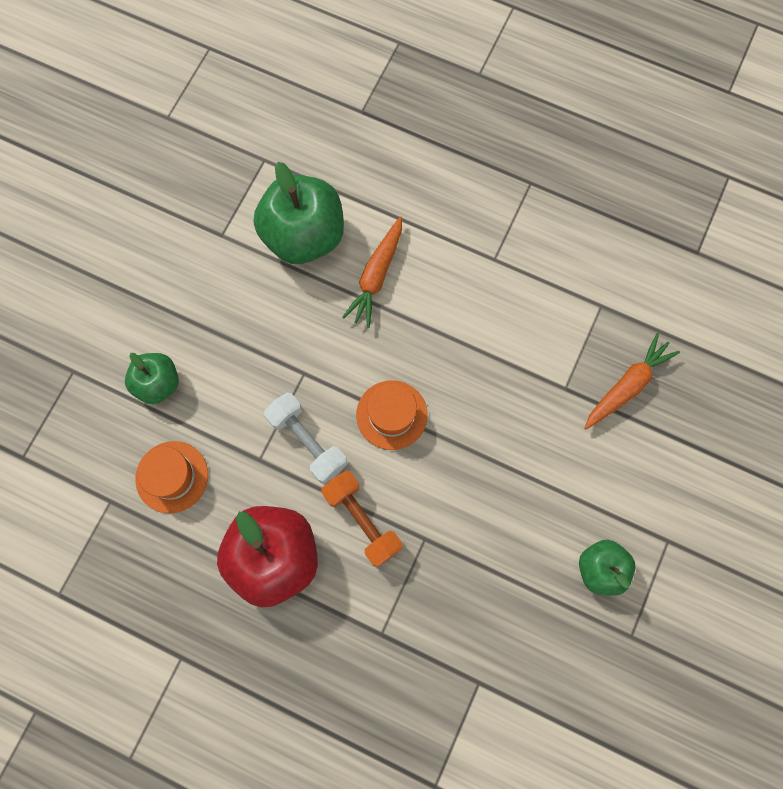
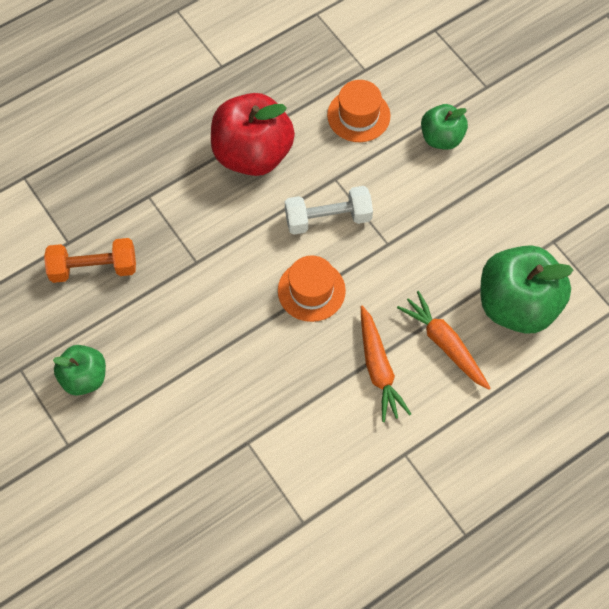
camera: 120 degrees right, 10 degrees down
orange dumbbell [321,471,402,567] -> orange dumbbell moved to [44,238,136,283]
orange carrot [585,333,680,430] -> orange carrot moved to [361,306,411,422]

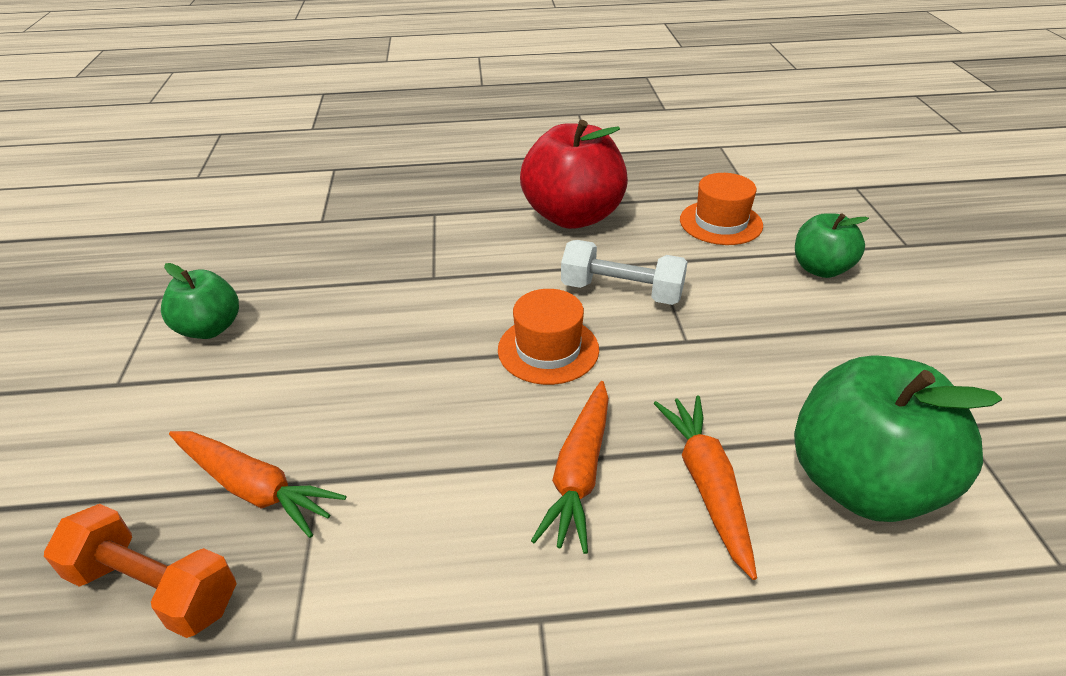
camera: 30 degrees right, 25 degrees down
orange dumbbell [44,238,136,283] -> orange dumbbell moved to [44,504,237,638]
none -> orange carrot [169,431,347,538]

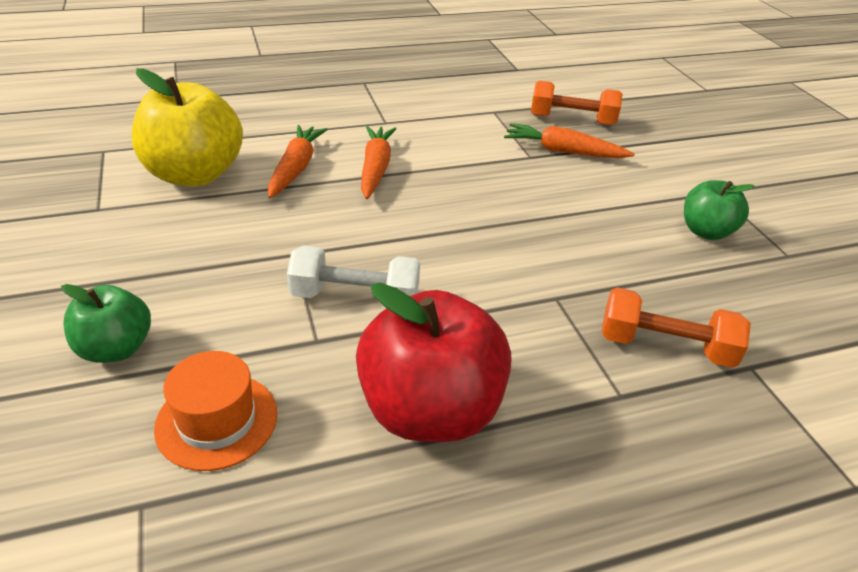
camera: 165 degrees right, 0 degrees up
orange hat [498,289,599,385] -> none
orange carrot [653,395,757,580] -> orange carrot turned 150 degrees counterclockwise [268,125,328,198]
green apple [794,356,1002,522] -> yellow apple [131,68,243,186]
none -> orange dumbbell [602,287,751,368]

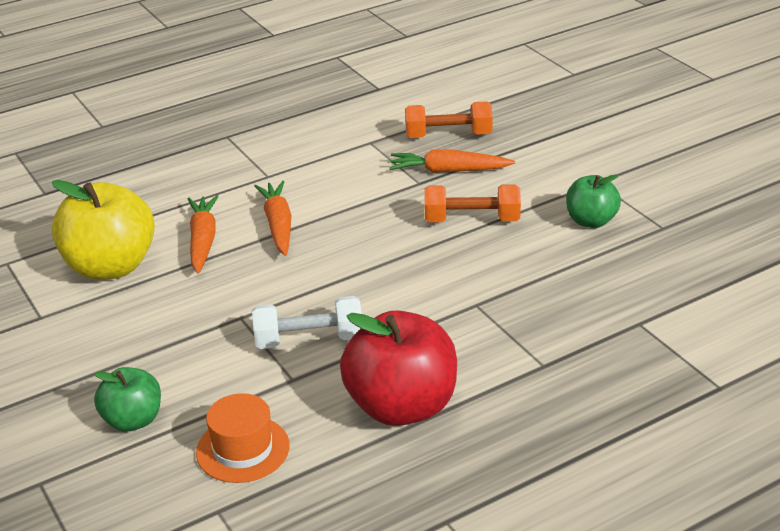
camera: 10 degrees left, 5 degrees down
orange dumbbell [602,287,751,368] -> orange dumbbell moved to [424,184,521,222]

